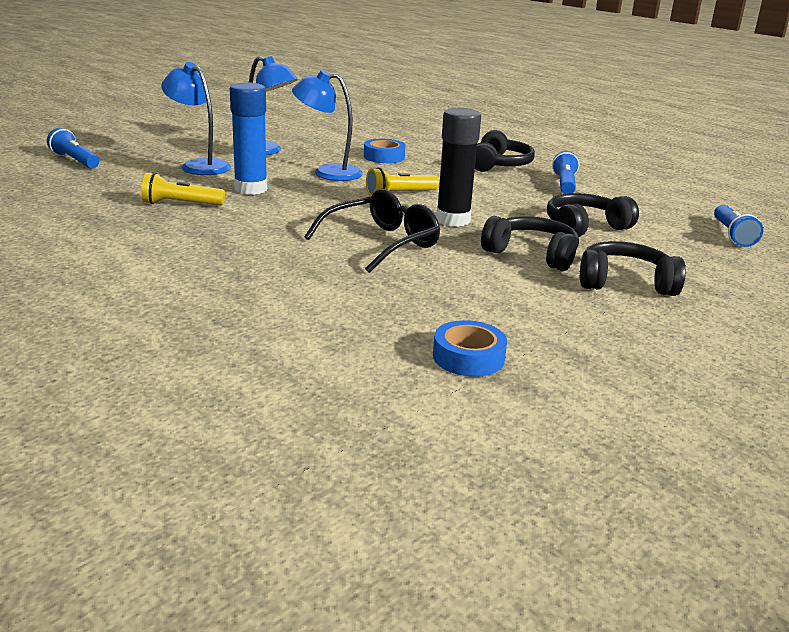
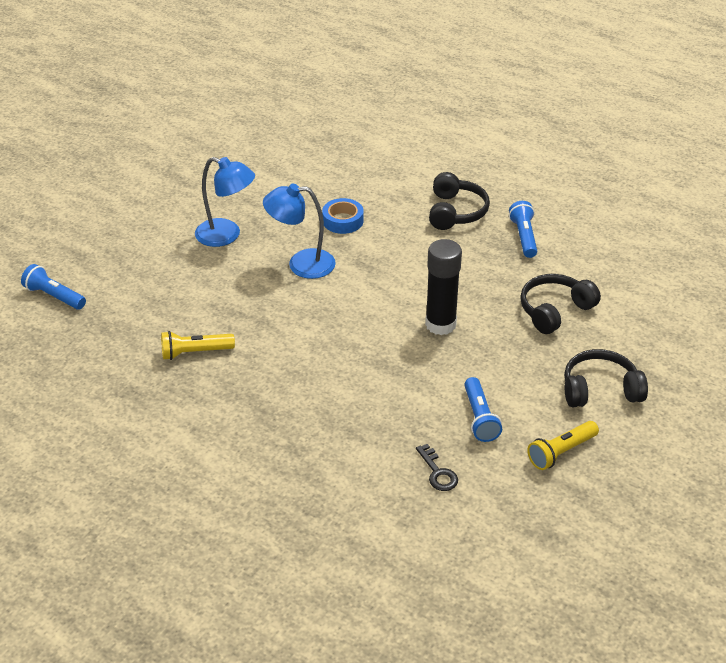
camera: 10 degrees left, 15 degrees up
blue lamp [161,62,231,175] -> none
blue glue stick [230,82,267,195] -> none
black glasses [304,189,440,273] -> none
yellow flashlight [366,167,439,196] -> yellow flashlight moved to [527,421,599,470]
blue tape [433,320,507,377] -> none
black headphones [481,216,579,271] -> none
blue flashlight [714,205,763,247] -> blue flashlight moved to [464,377,502,442]
none -> black key [416,444,458,491]

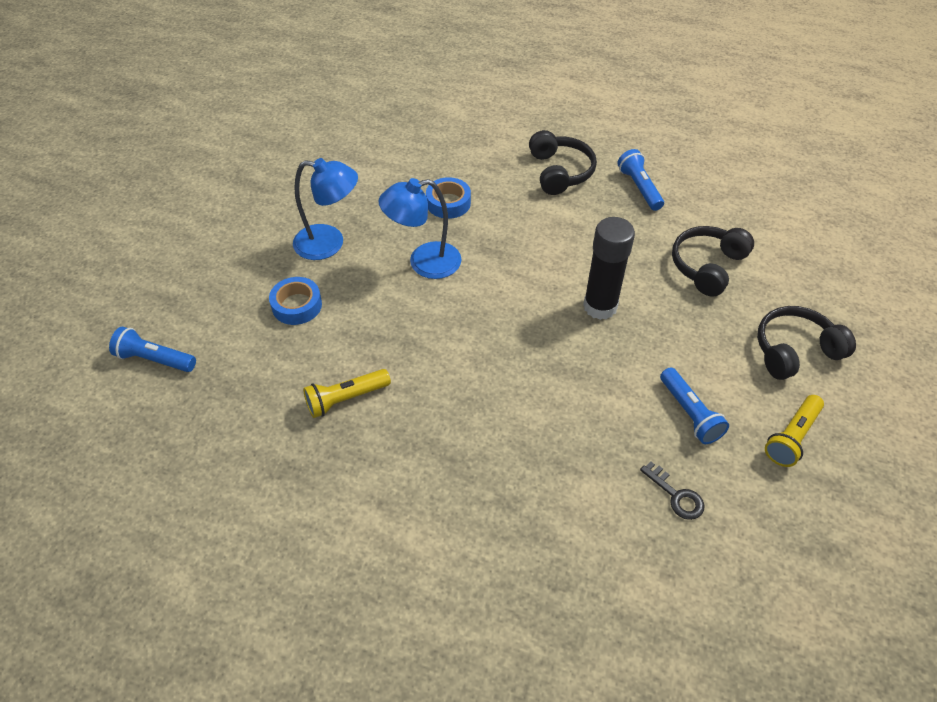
camera: 15 degrees left, 10 degrees up
none -> blue tape [269,277,322,325]

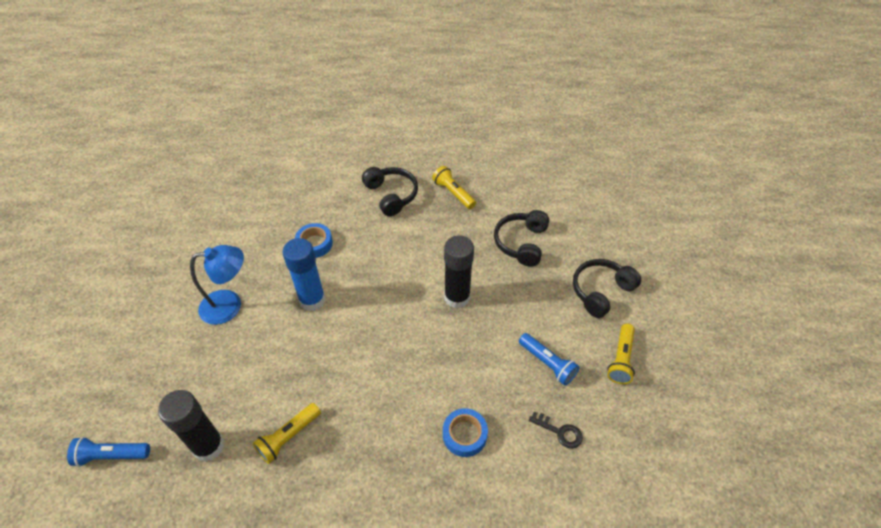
camera: 20 degrees left, 0 degrees up
blue tape [269,277,322,325] -> blue tape moved to [443,408,488,457]
blue lamp [378,178,462,279] -> blue glue stick [282,238,326,311]
blue flashlight [617,149,664,211] -> yellow flashlight [432,166,476,209]
none -> black glue stick [158,390,224,461]

